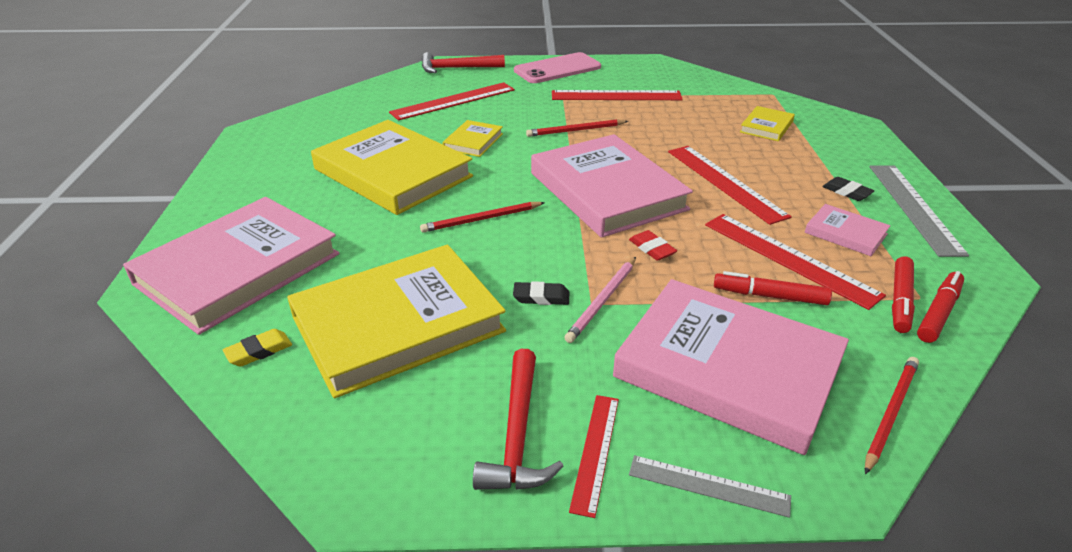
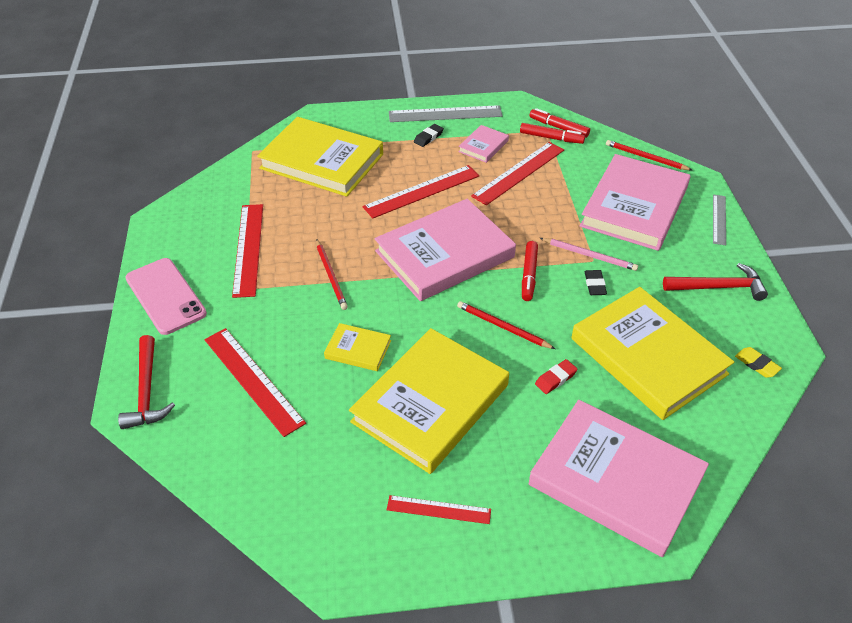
camera: 95 degrees left, 10 degrees up
yellow eraser [223,329,292,367] -> yellow eraser moved to [735,347,782,378]
red pencil [420,202,545,233] -> red pencil turned 150 degrees clockwise [457,301,555,349]
red ruler [569,395,619,518] -> red ruler moved to [387,495,491,524]
red eraser [629,230,677,261] -> red eraser moved to [535,359,578,394]
red marker [714,271,832,305] -> red marker moved to [522,241,538,301]
yellow book [740,106,795,141] -> yellow book [257,117,383,197], size x2.24

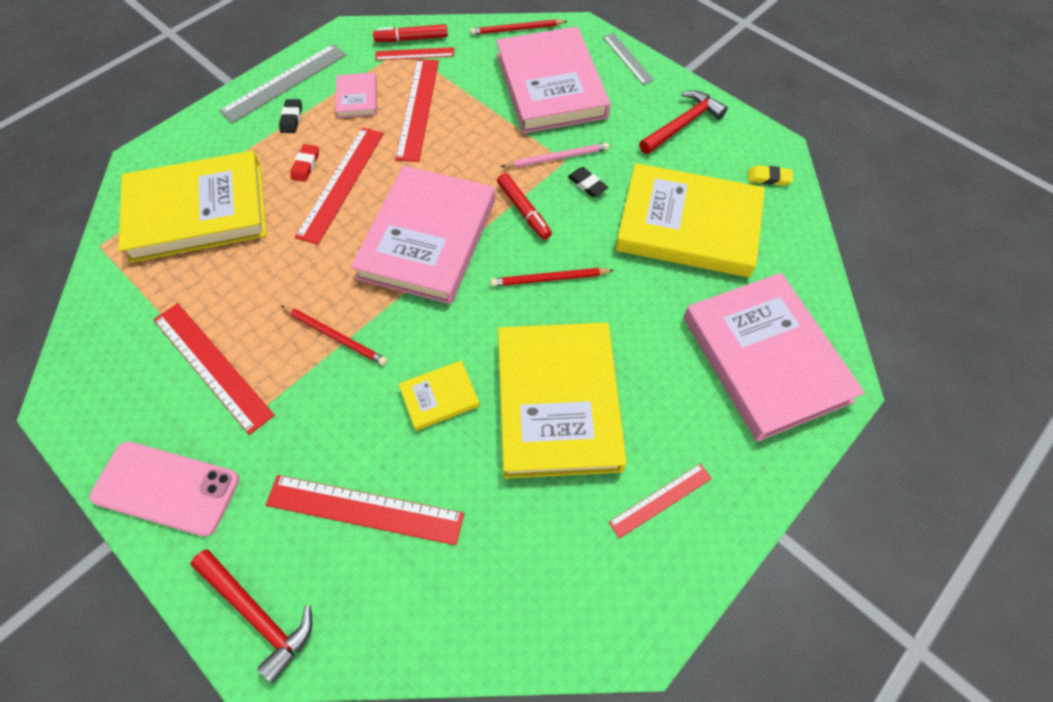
camera: 40 degrees left, 15 degrees up
red marker [520,123,585,144] -> red ruler [375,47,454,60]
pink book [529,400,709,557] -> pink book turned 75 degrees clockwise [684,273,865,442]
red eraser [535,359,578,394] -> red eraser moved to [290,144,319,182]

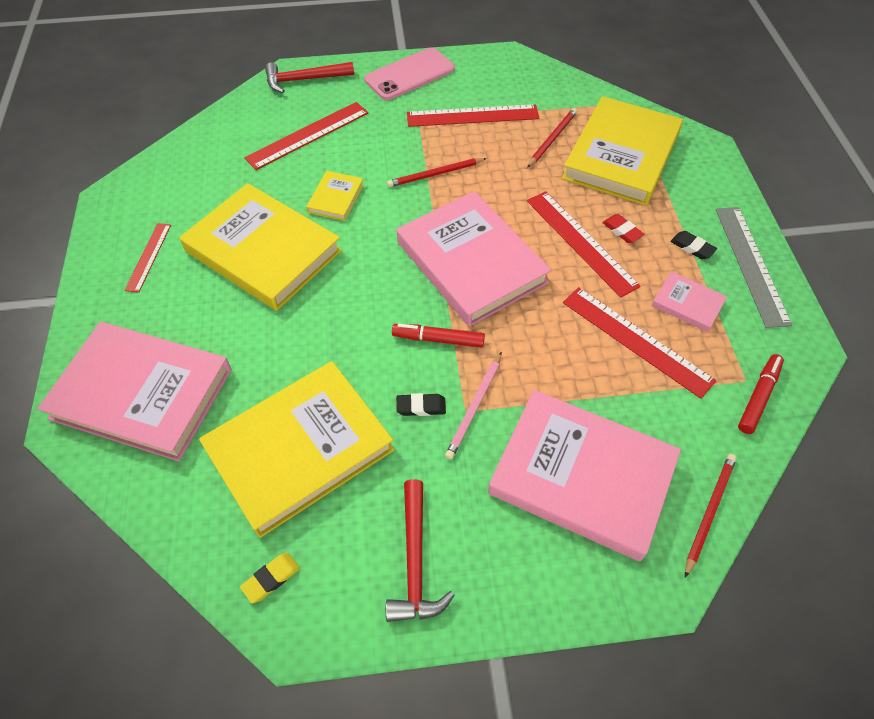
camera: 130 degrees right, 5 degrees down
red ruler [375,47,454,60] -> none
red pencil [490,268,614,287] -> red pencil moved to [527,108,577,168]
grey ruler [603,33,654,85] -> none

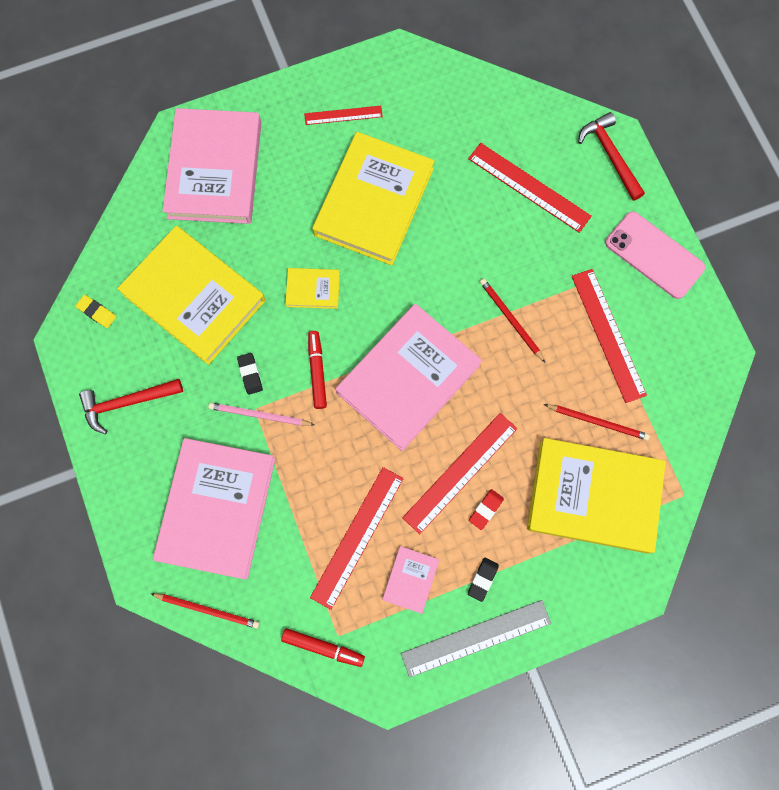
camera: 75 degrees right, 20 degrees up
yellow book [306,171,364,221] -> yellow book moved to [285,268,340,309]

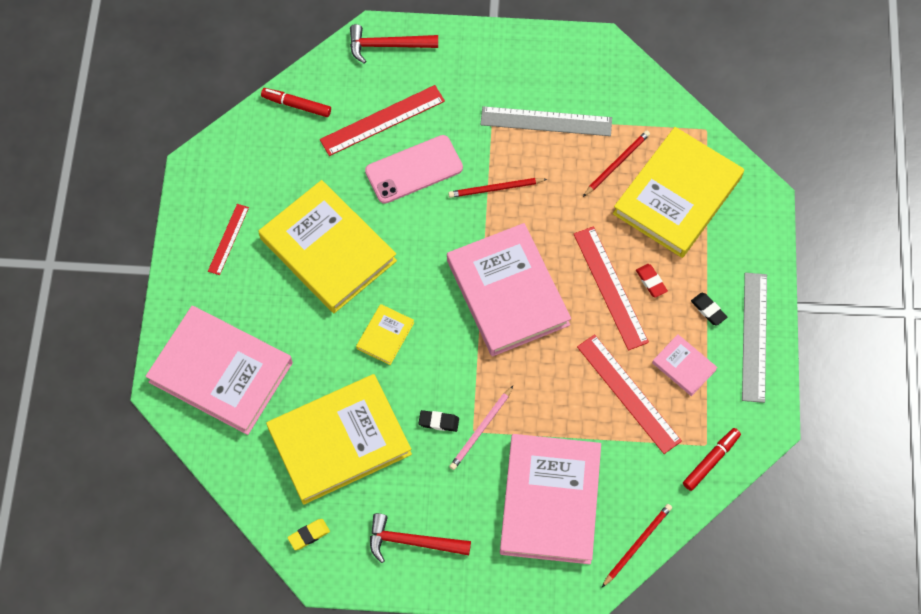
camera: 65 degrees left, 10 degrees down
red hammer [79,379,183,434] -> red hammer turned 90 degrees clockwise [370,513,471,563]
pink book [153,438,275,579] -> pink book turned 60 degrees clockwise [500,434,601,564]
red marker [308,331,327,409] -> red marker moved to [261,88,331,117]
red ruler [572,269,647,403] -> grey ruler [480,106,612,136]
pink phone [605,212,705,299] -> pink phone moved to [365,135,463,204]

